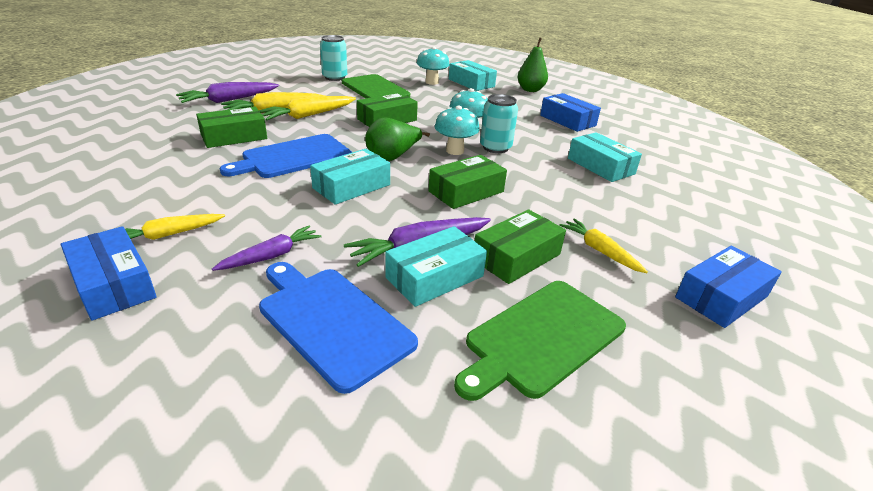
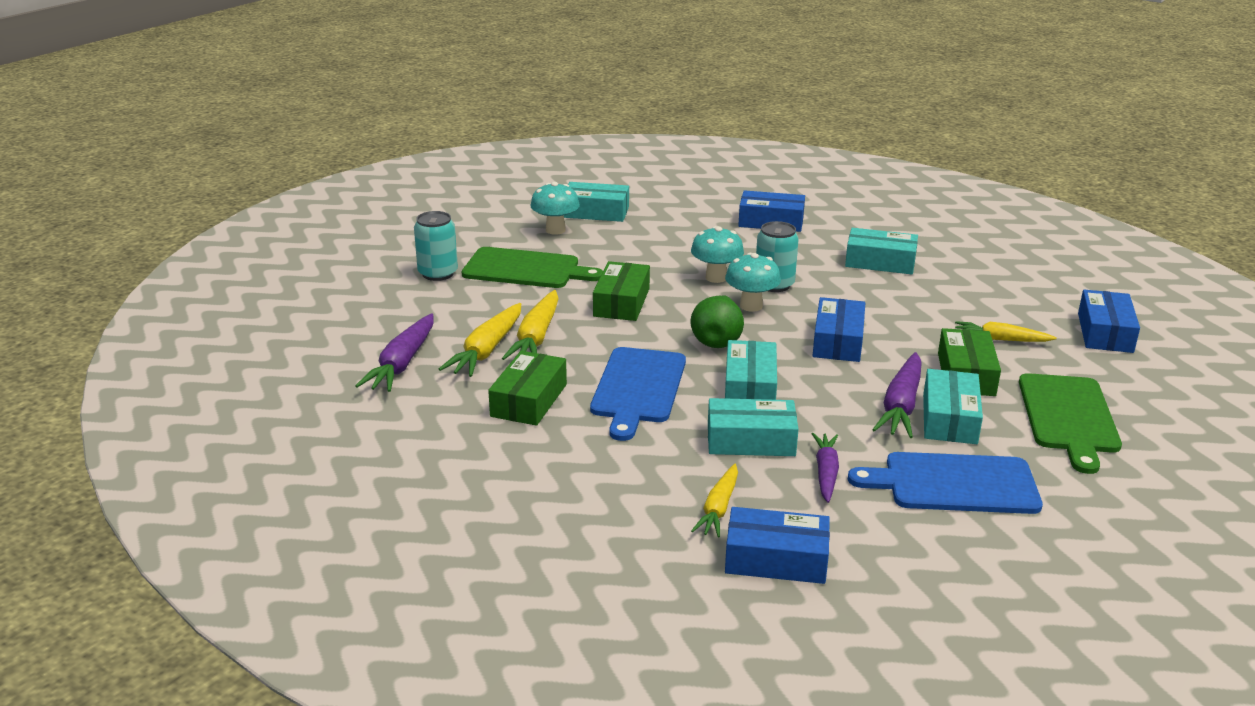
camera: 40 degrees left, 5 degrees down
green box [429,155,507,209] -> blue box [812,297,865,362]
green pear [518,38,548,92] -> none
none -> turquoise box [708,398,799,456]

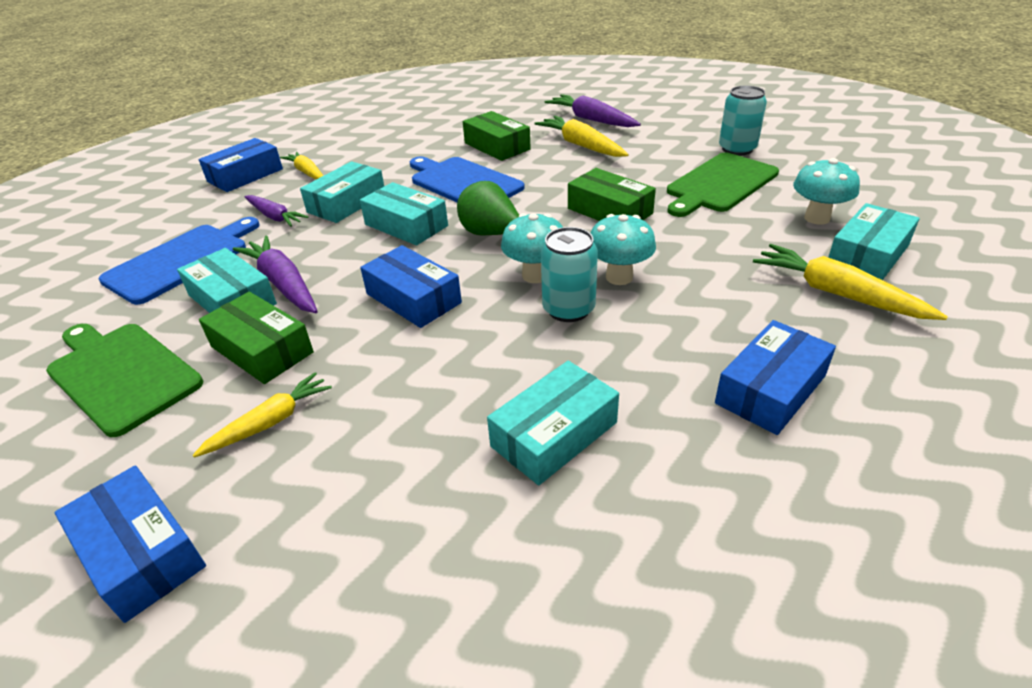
camera: 125 degrees right, 10 degrees up
yellow carrot [502,290,559,360] -> yellow carrot moved to [753,244,948,320]

